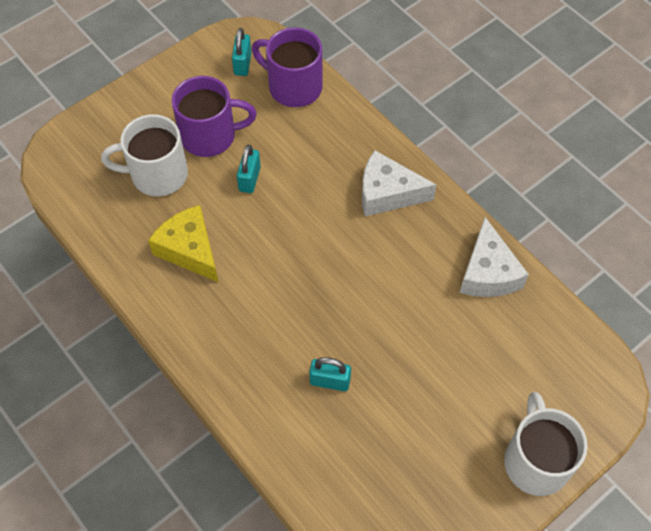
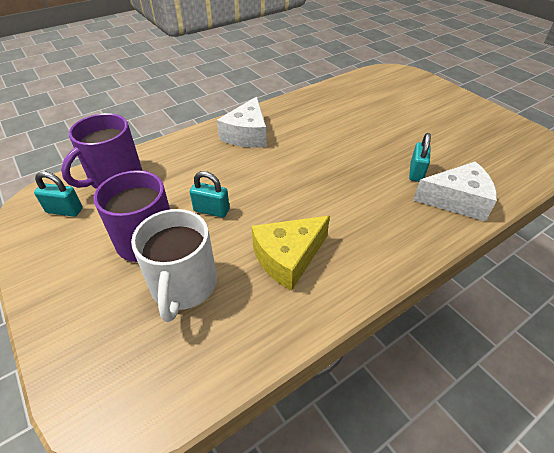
camera: 85 degrees left, 15 degrees down
white cheese [460,217,529,297] -> white cheese moved to [413,161,497,222]
white mug [504,392,588,496] -> none

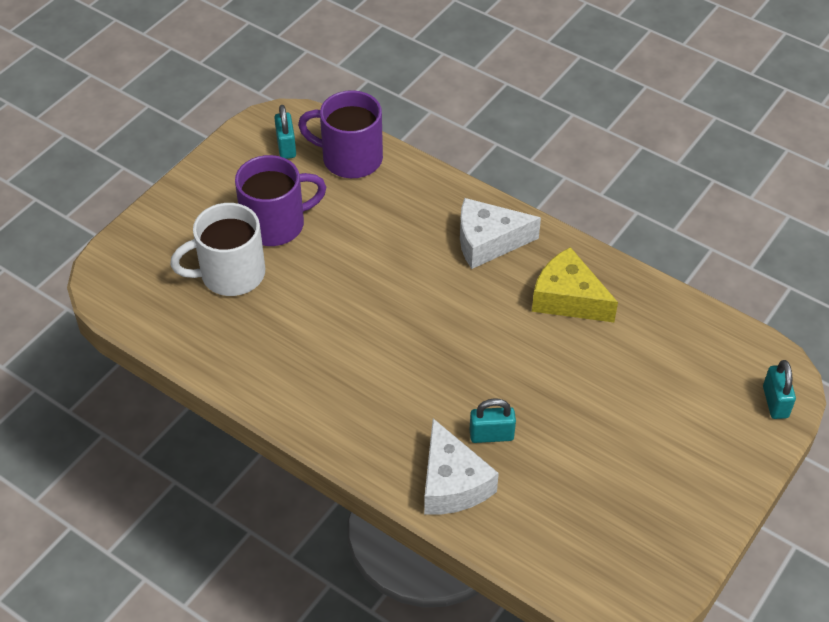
camera: 70 degrees right, 5 degrees up
turquoise padlock [190,171,230,217] -> turquoise padlock moved to [763,360,796,419]
yellow cheese [252,216,330,291] -> yellow cheese moved to [532,247,618,322]

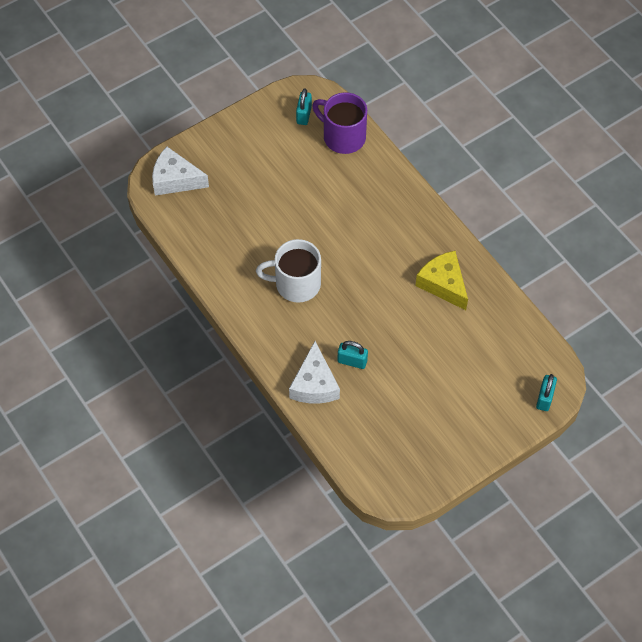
camera: 20 degrees right, 10 degrees up
white mug [170,203,265,296] -> white mug moved to [256,239,321,303]
purple mug [235,155,326,246] -> none
white cheese [460,198,541,269] -> white cheese moved to [152,147,209,196]

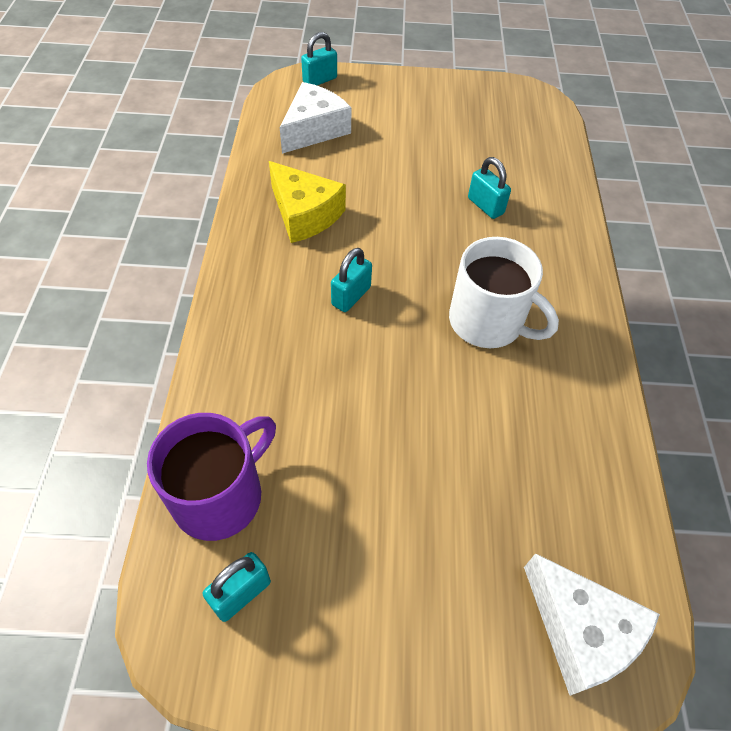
camera: 145 degrees left, 5 degrees down
white cheese [289,341,340,404] -> white cheese moved to [280,82,352,154]
purple mug [312,92,367,154] -> purple mug turned 120 degrees counterclockwise [147,413,276,541]
yellow cheese [415,251,468,310] -> yellow cheese turned 45 degrees counterclockwise [269,161,346,243]
none -> turquoise padlock [331,248,372,312]

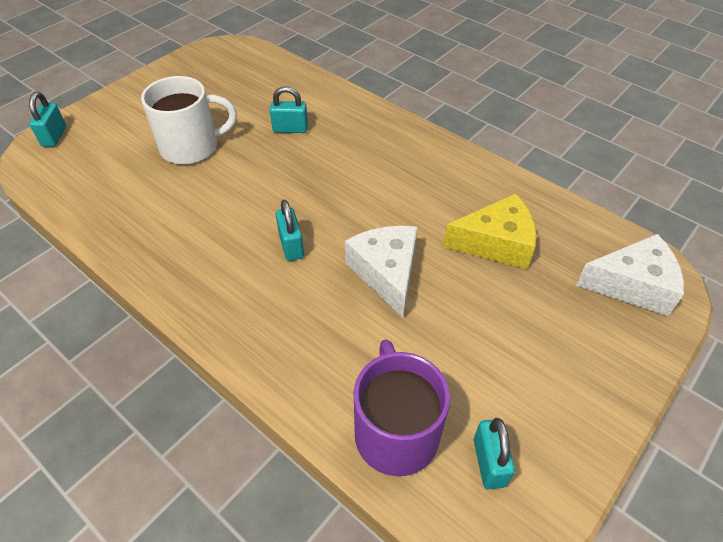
camera: 50 degrees left, 5 degrees down
yellow cheese [269,161,346,243] -> yellow cheese moved to [443,193,537,269]
white cheese [280,82,352,154] -> white cheese moved to [345,226,417,318]
white mug [449,237,559,348] -> white mug moved to [141,76,237,164]

